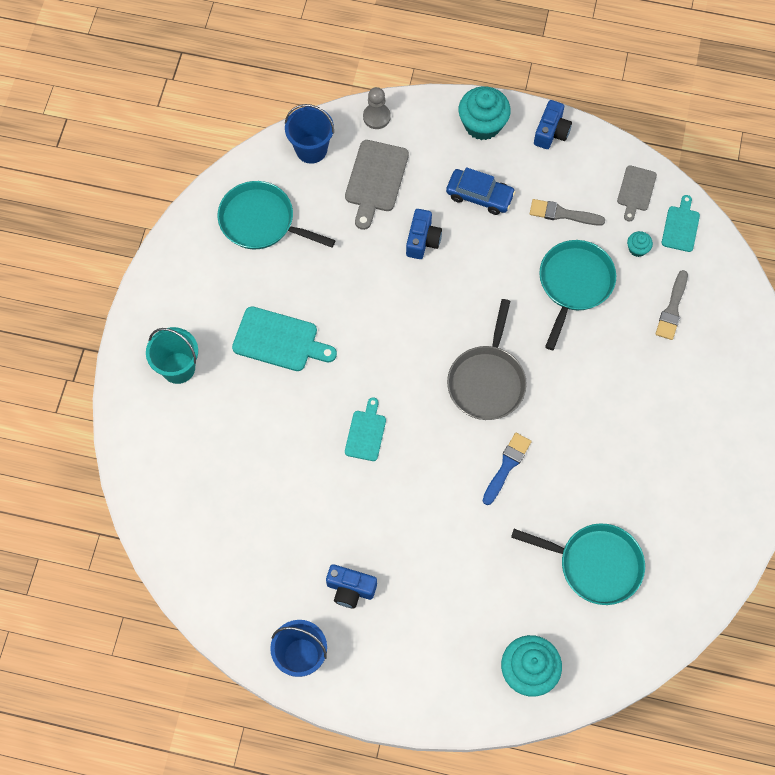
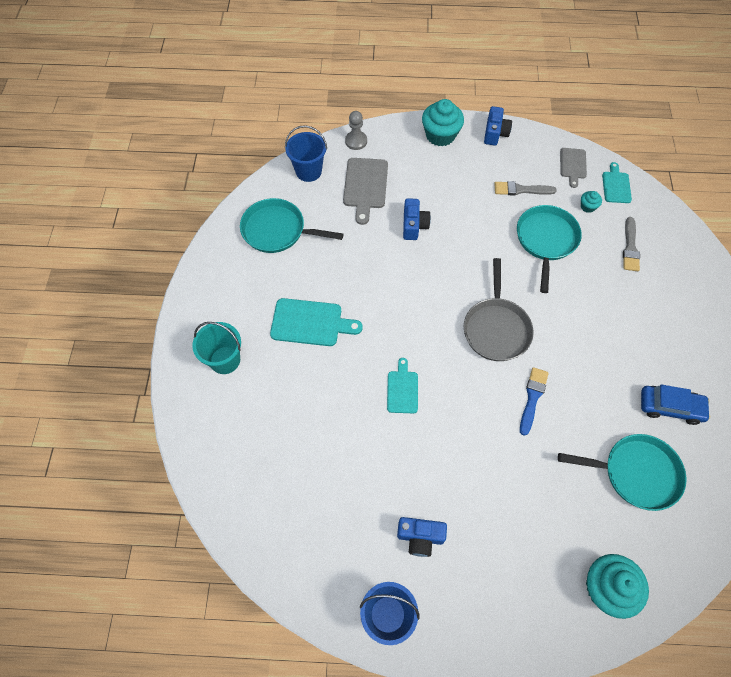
camera: 10 degrees left, 5 degrees down
blue car [446,167,515,215] -> blue car moved to [641,384,711,425]

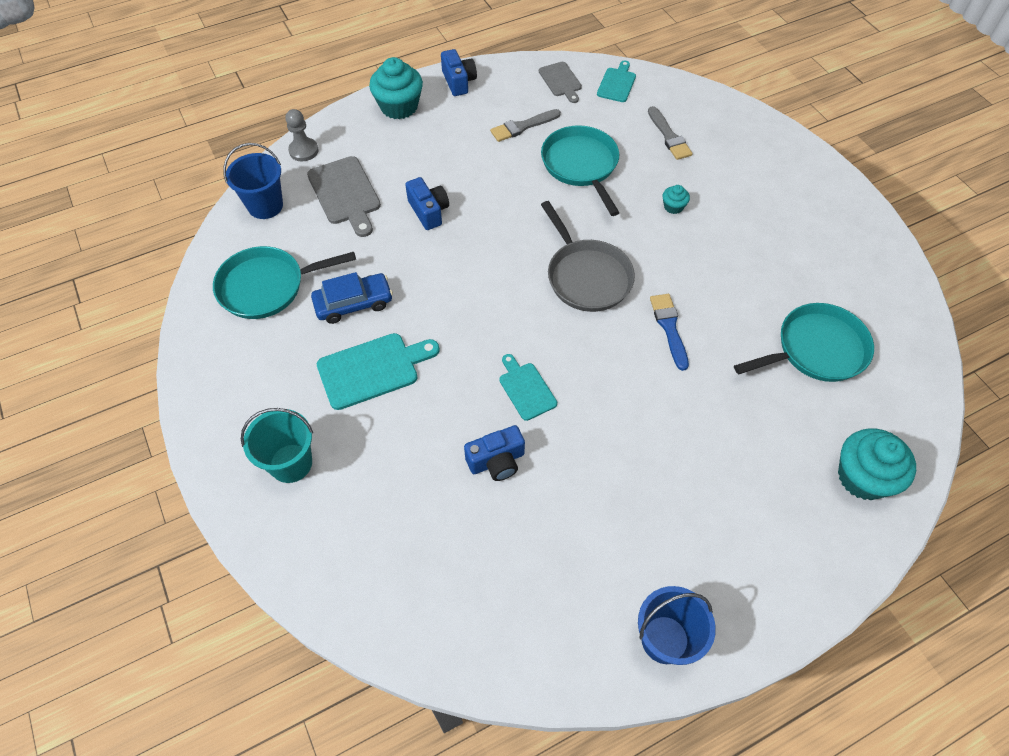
camera: 30 degrees left, 5 degrees down
blue camera [397,517,447,557] -> blue camera moved to [464,425,525,481]
turquoise cupcake [581,191,602,213] -> turquoise cupcake moved to [663,185,690,214]
turquoise cutting board [602,162,632,203] -> turquoise cutting board turned 45 degrees clockwise [597,60,636,102]
blue car [641,384,711,425] -> blue car moved to [311,272,393,324]

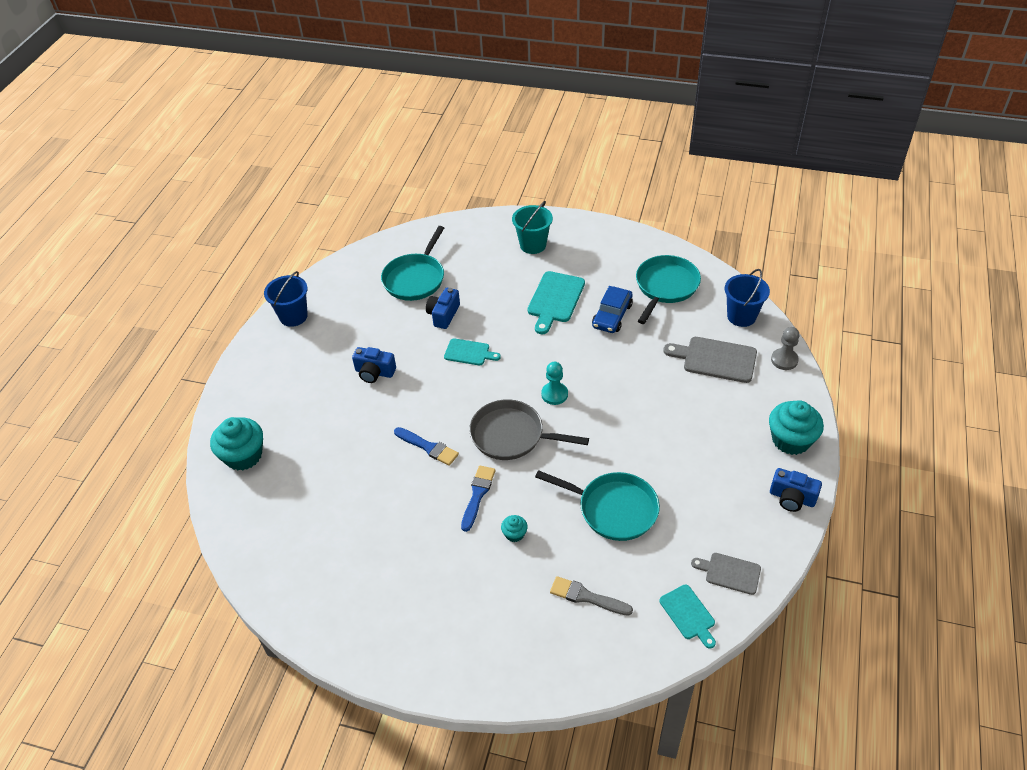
camera: 135 degrees right, 10 degrees down
blue camera [405,177,449,230] -> blue camera moved to [352,347,396,383]
grey brush [490,109,561,142] -> none
turquoise pan [734,303,874,382] -> turquoise pan moved to [381,226,444,301]
none -> blue brush [461,465,496,532]
none -> turquoise pawn [541,362,568,405]

